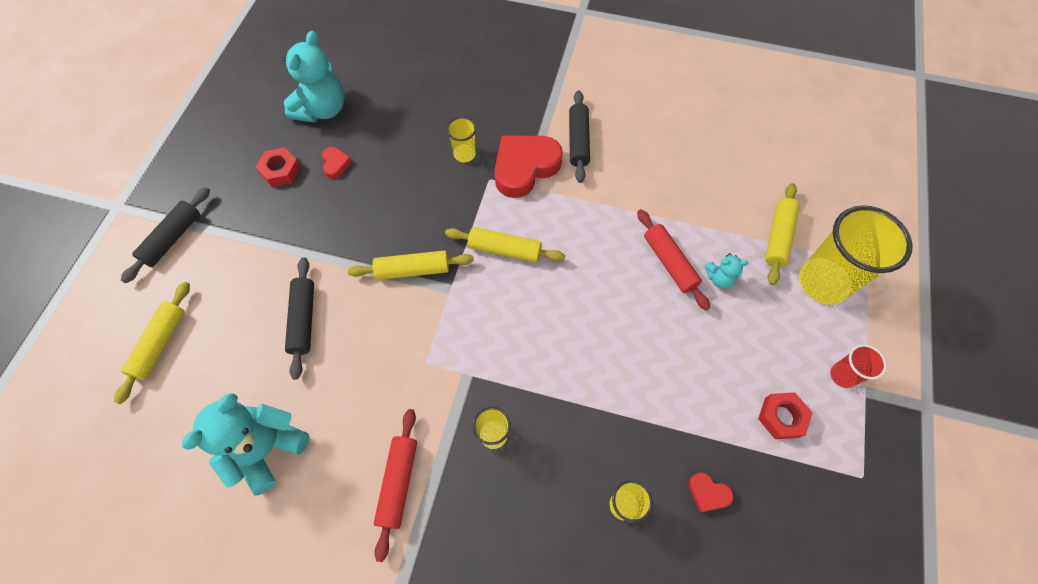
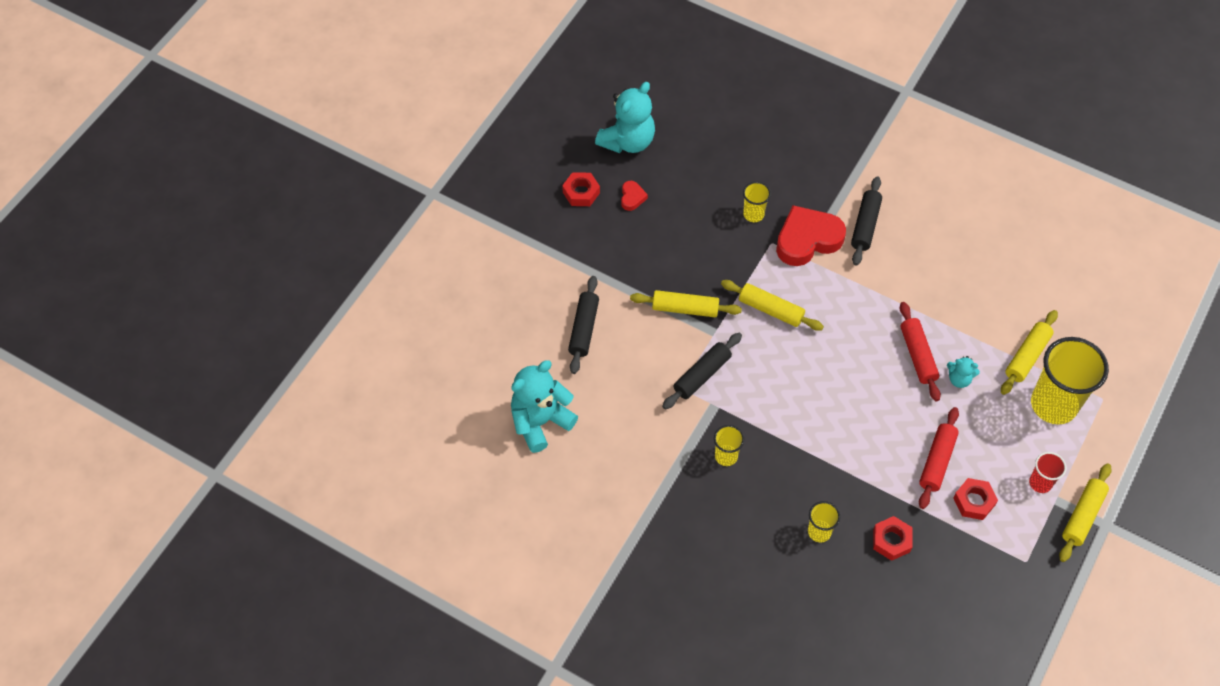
camera: 15 degrees right, 5 degrees down
yellow rolling pin [114,282,190,404] -> yellow rolling pin moved to [1059,463,1112,562]
black rolling pin [121,187,210,283] -> black rolling pin moved to [662,333,742,410]
red rolling pin [374,409,417,562] -> red rolling pin moved to [919,407,959,509]
red heart [688,472,734,513] -> red nut [873,516,913,561]

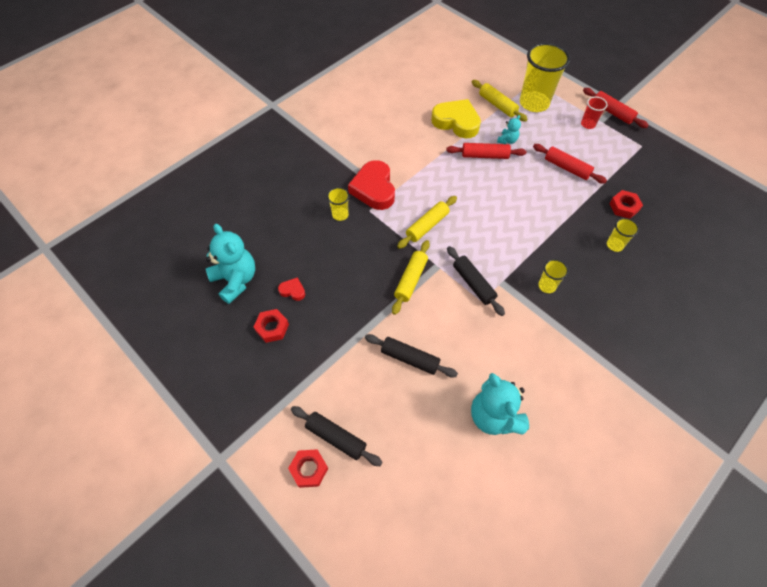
camera: 75 degrees left, 0 degrees up
black rolling pin [851,176,882,266] -> black rolling pin moved to [291,406,383,466]
red nut [953,478,998,520] -> red nut moved to [288,449,328,488]
yellow rolling pin [1059,463,1112,562] -> red rolling pin [583,88,649,128]
none -> yellow heart [431,99,481,138]

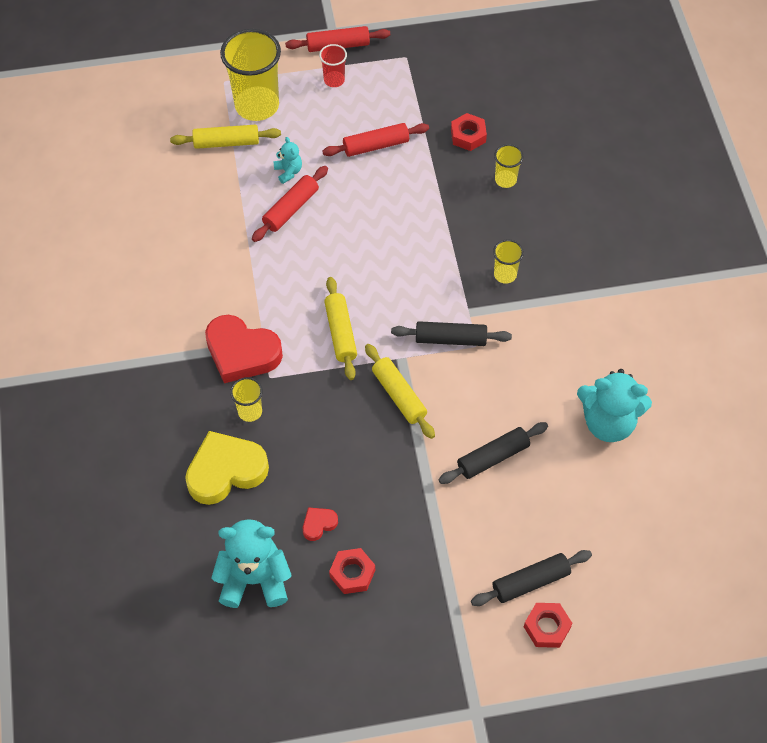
camera: 55 degrees left, 0 degrees up
yellow heart [431,99,481,138] -> yellow heart moved to [185,431,269,505]

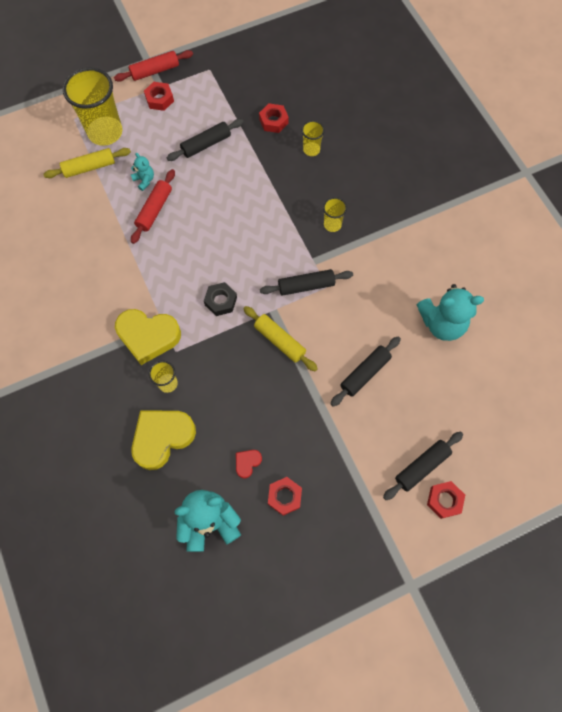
camera: 15 degrees left, 10 degrees up
red heart [205,315,283,383] -> yellow heart [115,309,181,365]
red cup [319,44,347,87] -> red nut [144,82,174,111]
red rolling pin [322,123,429,157] -> black rolling pin [167,119,244,161]
yellow rolling pin [324,277,357,380] -> black nut [204,282,237,316]

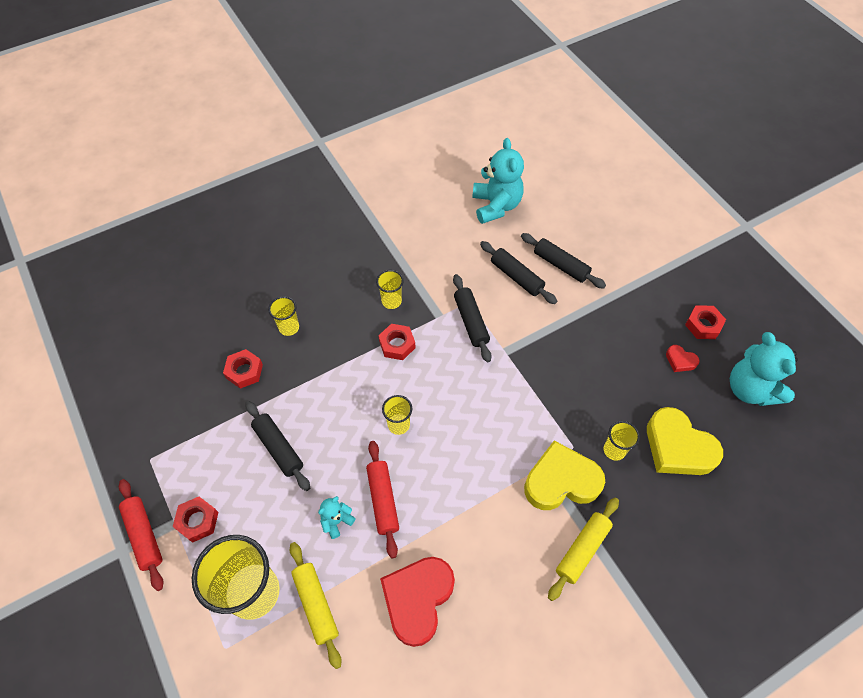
camera: 95 degrees left, 10 degrees down
yellow heart [115,309,181,365] -> yellow heart turned 105 degrees counterclockwise [524,441,605,510]
red rolling pin [131,169,175,244] -> red rolling pin turned 60 degrees clockwise [366,441,399,558]
black nut [204,282,237,316] -> none
yellow rolling pin [243,306,318,371] -> yellow rolling pin moved to [548,497,619,601]
black rolling pin [383,432,463,500] -> black rolling pin moved to [480,241,557,304]
red nut [427,481,465,519] -> red nut moved to [378,324,415,360]
none -> red heart [380,557,455,647]
none -> yellow cup [382,395,412,435]

